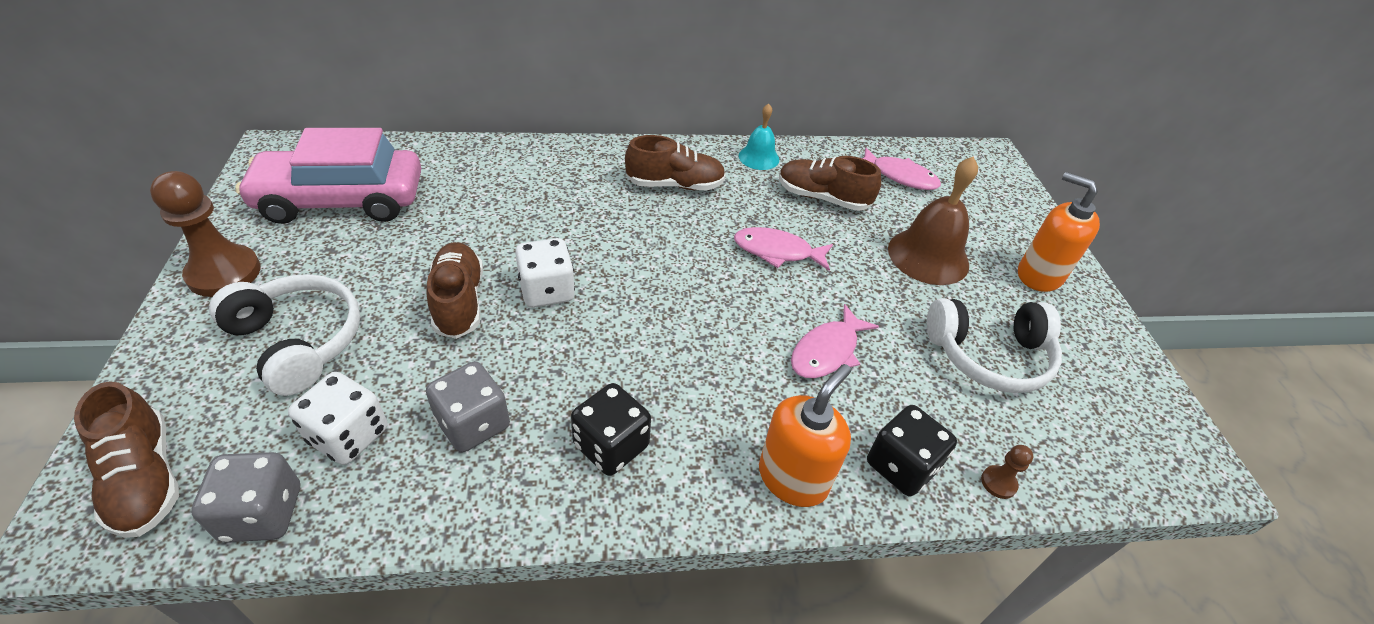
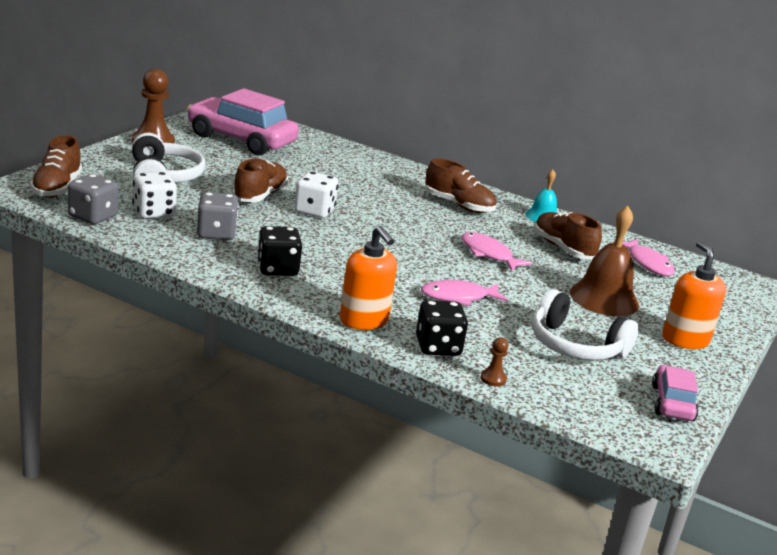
camera: 35 degrees right, 20 degrees down
orange soap dispenser [759,364,851,507] -> orange soap dispenser turned 75 degrees clockwise [340,226,397,330]
none -> pink car [652,365,698,421]

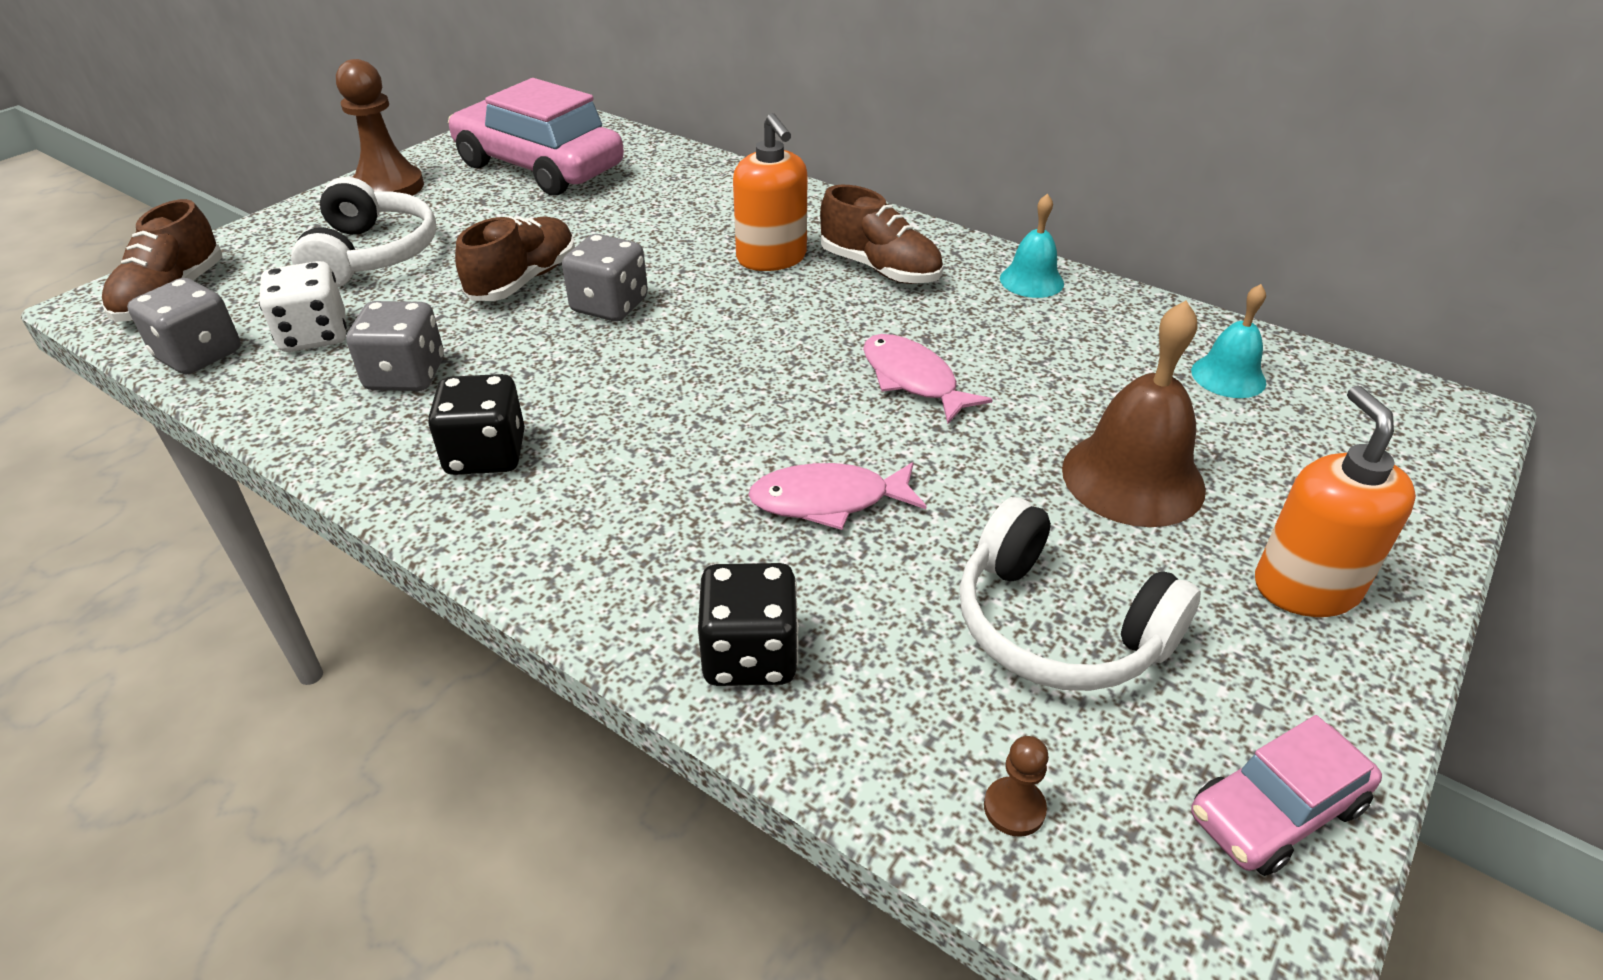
camera: 10 degrees right, 15 degrees up
white dice [294,171,339,218] -> grey dice [562,234,648,322]
orange soap dispenser [340,226,397,330] -> orange soap dispenser moved to [733,113,808,271]
brown pawn [481,337,508,387] -> brown pawn moved to [984,736,1049,837]
brown shoe [534,212,602,259] -> none
pink fish [613,239,675,276] -> turquoise bell [1191,284,1266,398]
pink car [652,365,698,421] -> pink car turned 135 degrees counterclockwise [1191,715,1382,876]

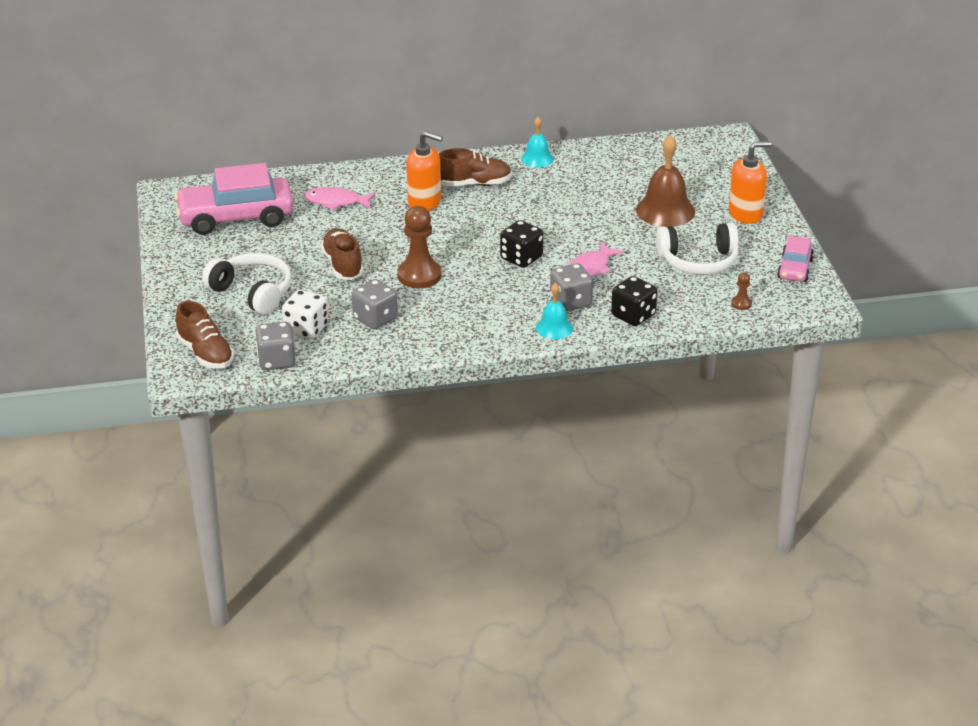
camera: 45 degrees left, 5 degrees down
brown pawn [336,59,424,196] -> brown pawn moved to [397,206,442,288]
black dice [428,374,525,475] -> black dice moved to [500,220,543,268]
grey dice [562,234,648,322] -> grey dice moved to [550,263,593,311]
pink fish [863,334,993,424] -> pink fish moved to [304,187,376,210]
turquoise bell [1191,284,1266,398] -> turquoise bell moved to [536,283,573,339]
orange soap dispenser [1255,385,1416,617] -> orange soap dispenser turned 120 degrees clockwise [729,141,772,224]

